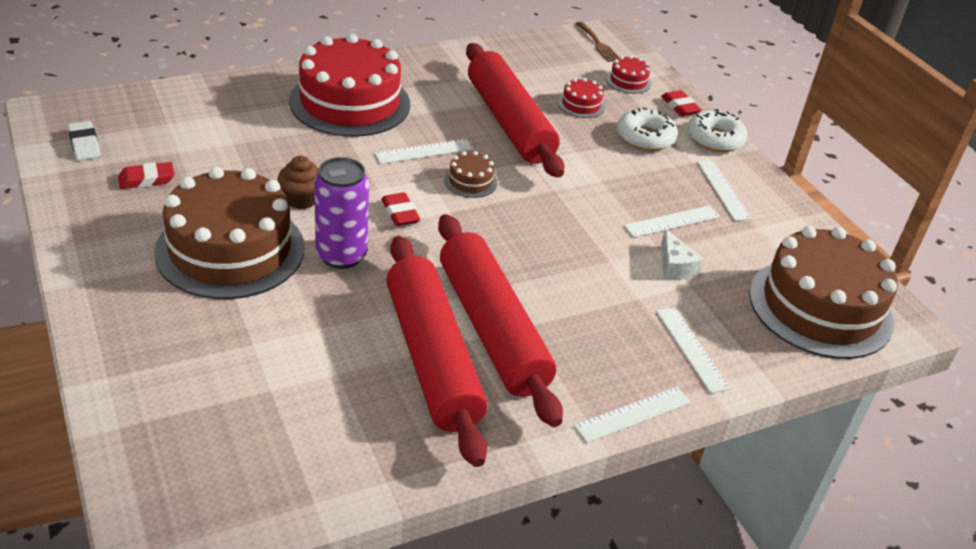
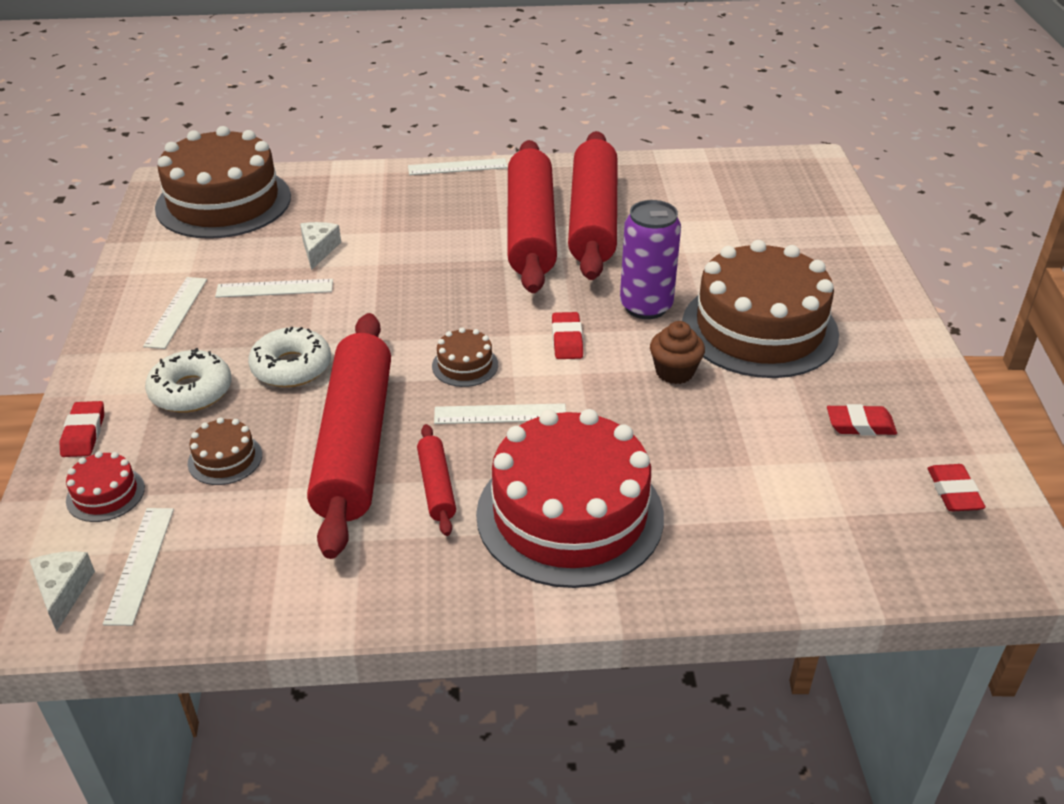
camera: 155 degrees left, 0 degrees up
white eraser [68,121,101,160] -> red eraser [928,464,986,512]
red cake [558,78,605,118] -> brown cake [188,417,262,485]
brown fork [576,22,619,62] -> white cheese [29,551,95,631]
white ruler [656,307,731,394] -> white ruler moved to [103,508,174,626]
white donut [687,109,747,152] -> white donut moved to [248,327,331,387]
none -> red rolling pin [417,424,456,536]

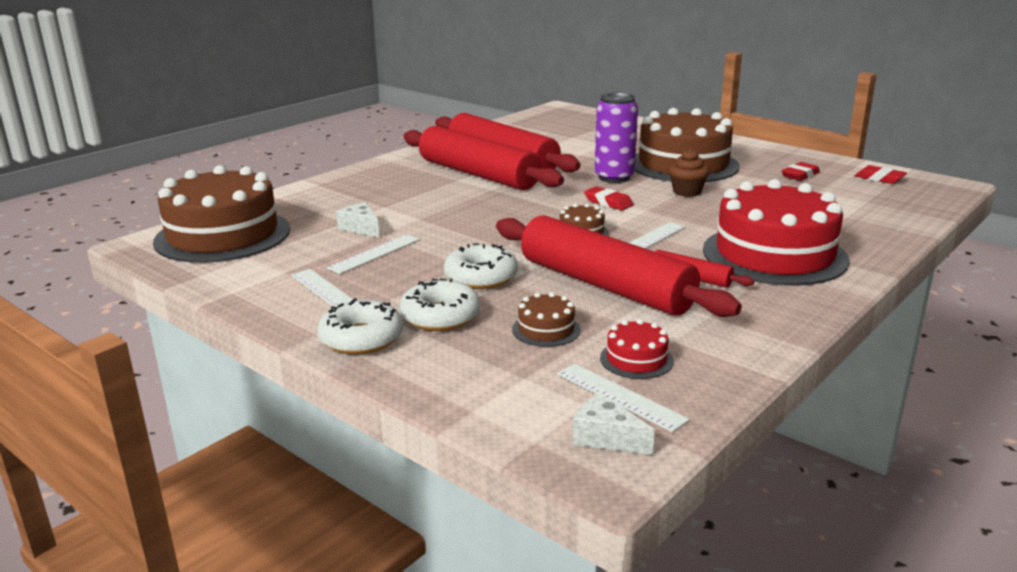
camera: 45 degrees left, 15 degrees down
red eraser [59,401,104,457] -> none
red cake [66,451,145,522] -> red cake moved to [600,319,674,379]
white ruler [408,158,508,175] -> none
none -> white donut [317,298,403,355]

